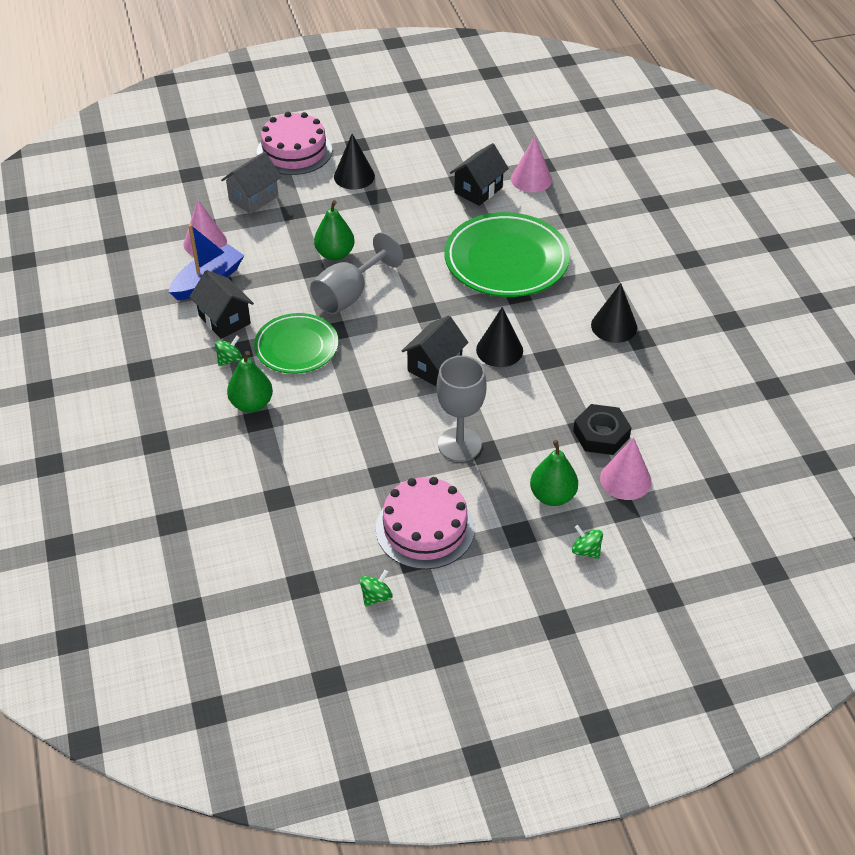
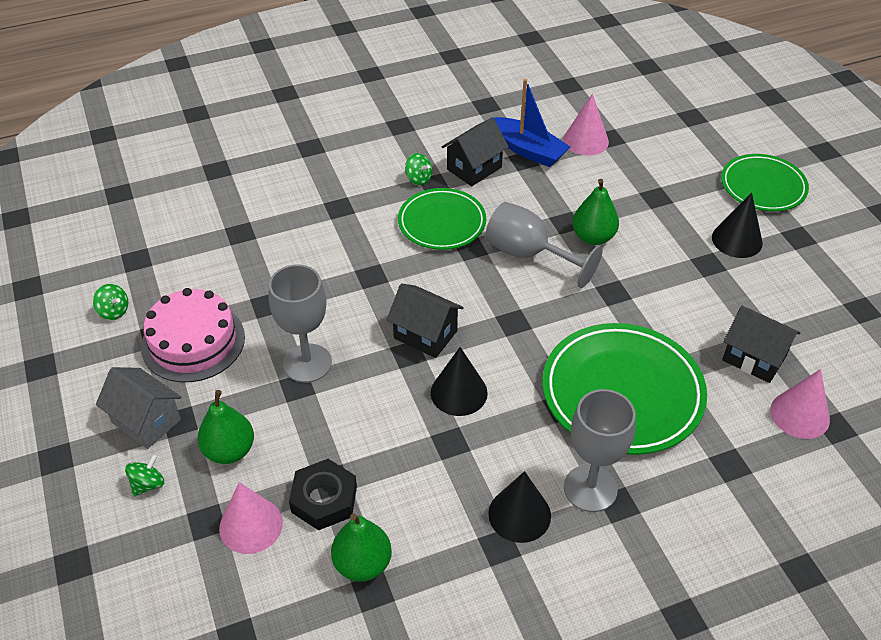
camera: 85 degrees right, 0 degrees up
grey house [221,151,281,214] -> grey house moved to [96,367,181,449]
green pear [227,351,273,413] -> green pear moved to [331,513,392,582]
pink cake [257,112,332,175] -> green plate [721,154,809,211]
none -> grey goblet [564,389,636,512]

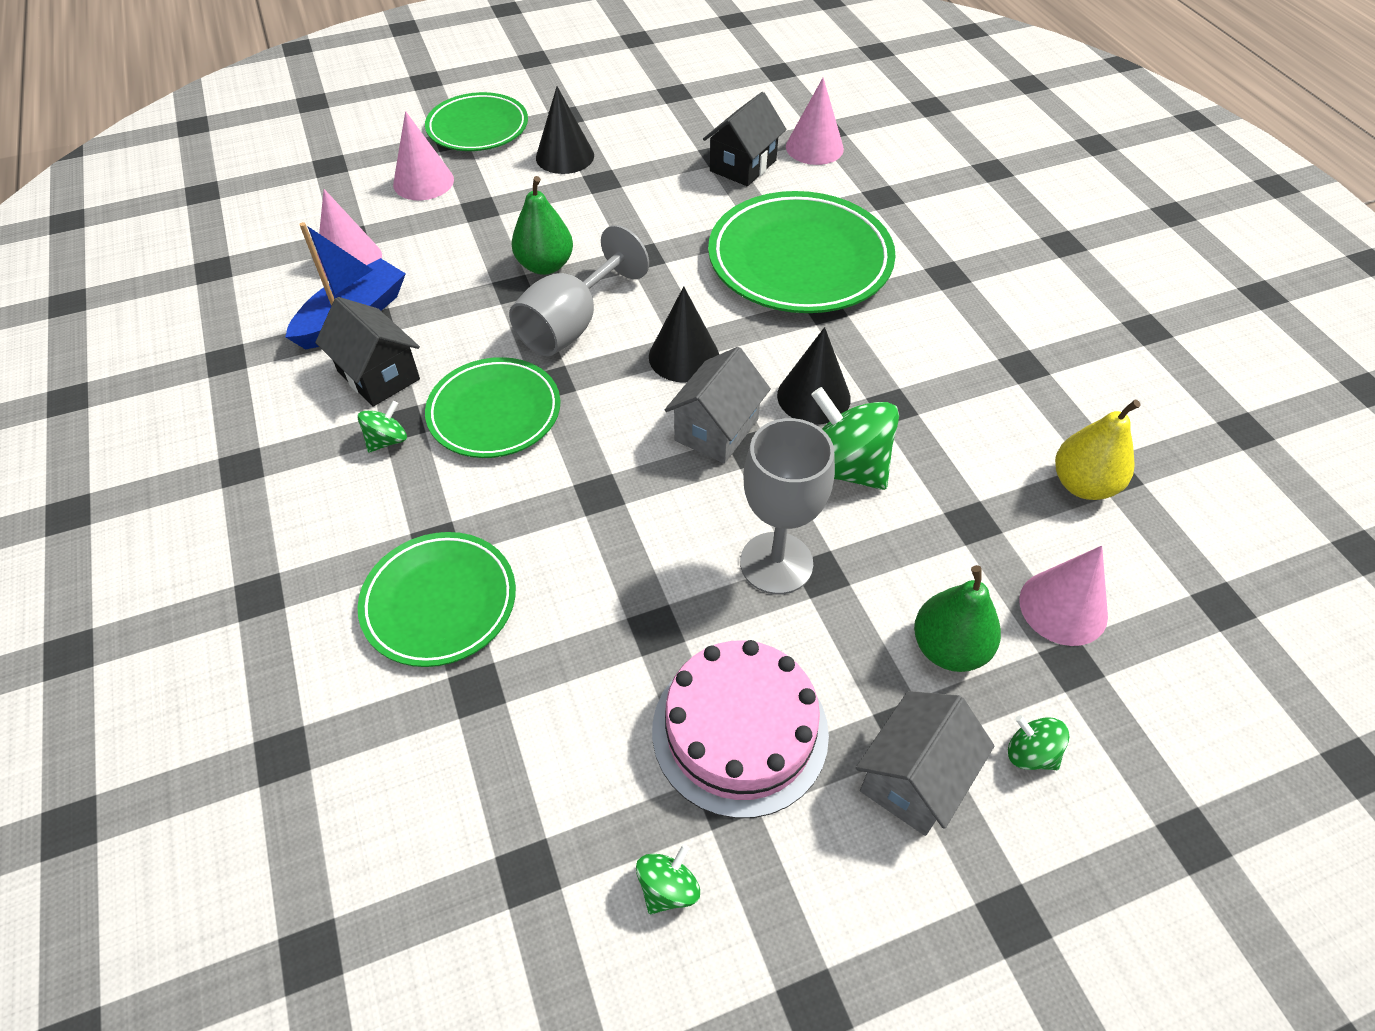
camera: 90 degrees left, 5 degrees up
black nut [289,459,357,530] -> none
green pear [331,513,392,582] -> yellow pear [1055,400,1140,500]
black house [387,283,464,358] -> grey house [665,347,771,464]
black cone [488,471,551,543] -> black cone moved to [649,286,719,383]
grey goblet [564,389,636,512] -> none
none -> green plate [358,532,516,667]
none -> pink cone [393,111,454,200]
none -> green spinning top [811,387,899,490]

